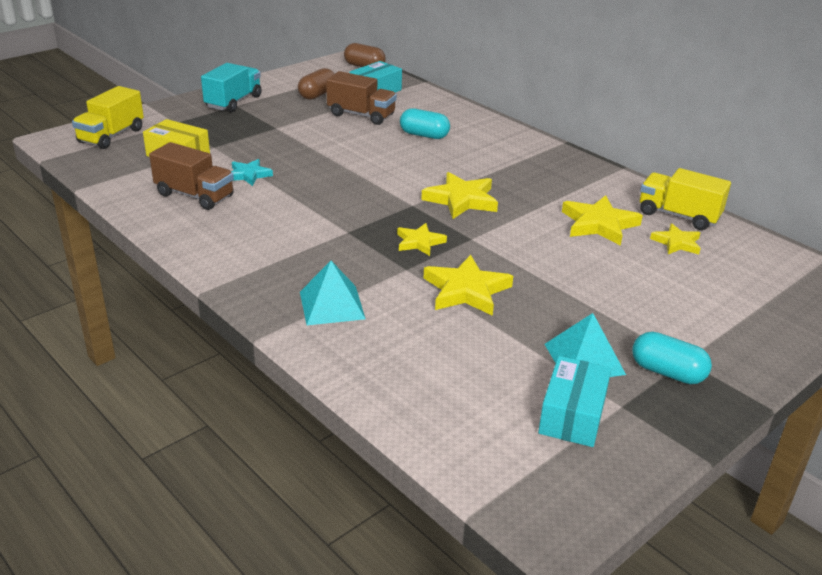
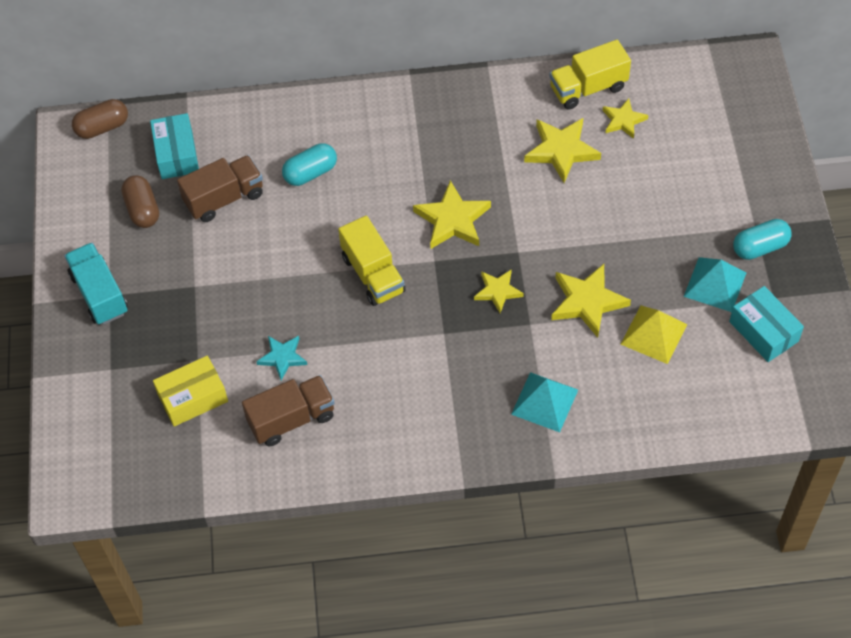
camera: 50 degrees left, 25 degrees up
yellow truck [72,86,144,149] -> yellow truck moved to [338,216,406,306]
none -> yellow pyramid [621,305,687,364]

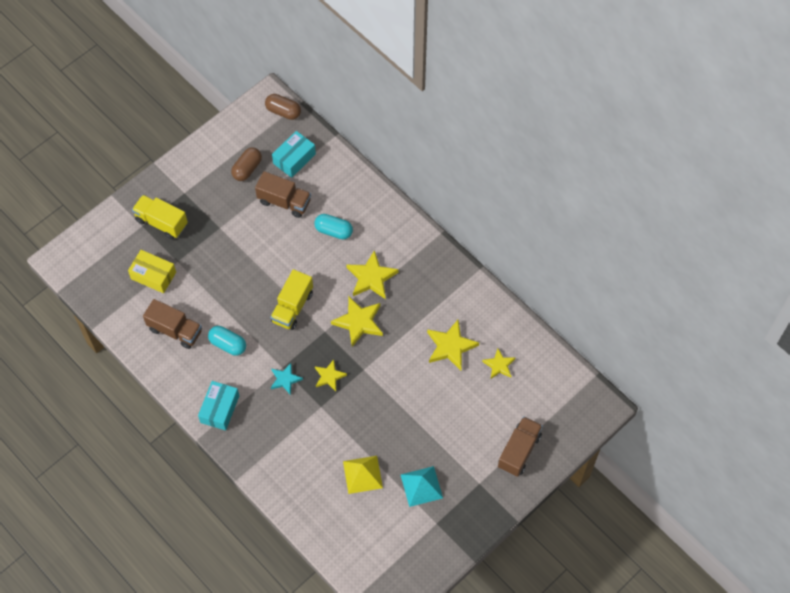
camera: 50 degrees right, 5 degrees up
turquoise truck [64,243,128,325] -> none
turquoise star [256,336,307,380] -> turquoise star moved to [271,363,303,395]
turquoise pyramid [511,372,578,432] -> none
yellow truck [549,40,631,109] -> yellow truck moved to [132,195,188,239]
yellow star [551,264,631,338] -> yellow star moved to [346,250,399,299]
turquoise box [729,286,804,362] -> turquoise box moved to [198,381,239,431]
turquoise capsule [733,219,792,260] -> turquoise capsule moved to [208,326,246,355]
none -> brown truck [498,416,543,477]

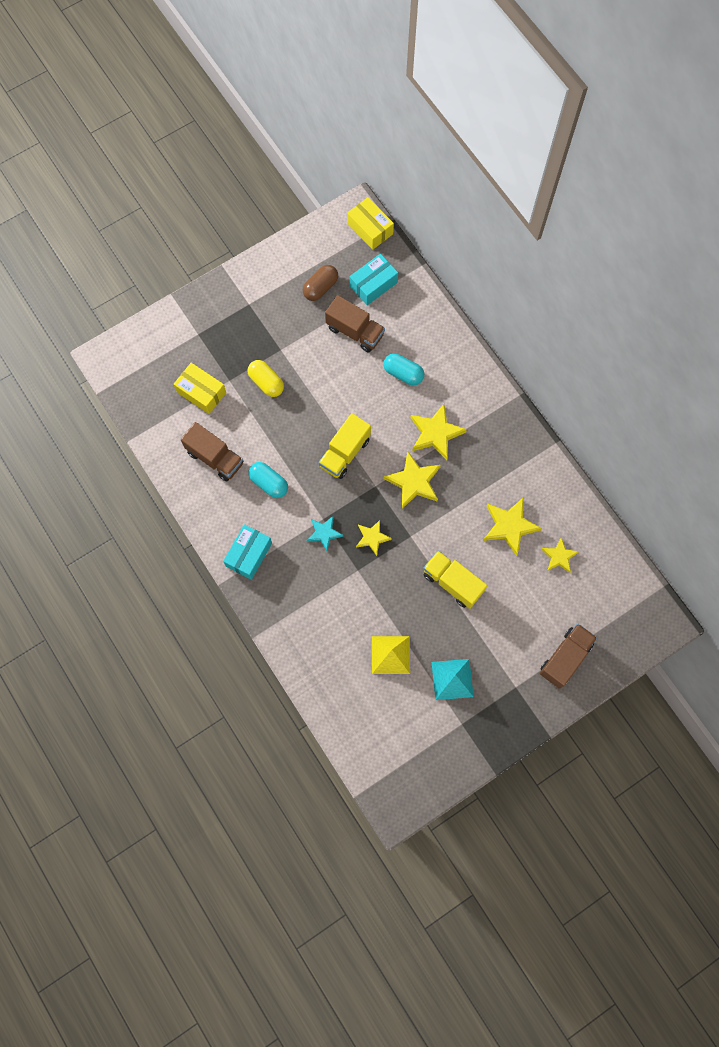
camera: 10 degrees right, 10 degrees up
yellow truck [132,195,188,239] -> yellow truck moved to [423,551,487,609]
brown capsule [265,94,301,120] -> yellow box [347,197,394,250]
none -> yellow capsule [248,360,284,397]

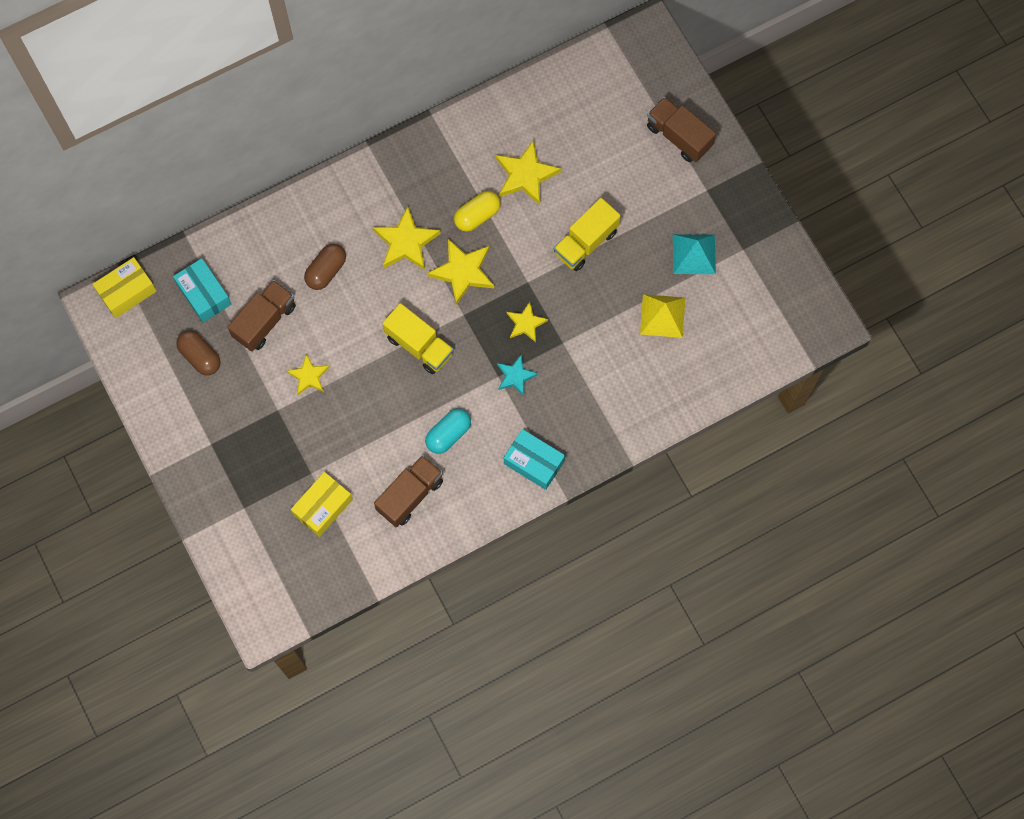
camera: 85 degrees left, 0 degrees up
yellow capsule [248,360,284,397] -> yellow capsule moved to [454,191,501,232]
turquoise capsule [383,353,424,385] -> brown capsule [304,244,346,290]
yellow star [542,537,578,573] -> yellow star moved to [287,354,329,395]

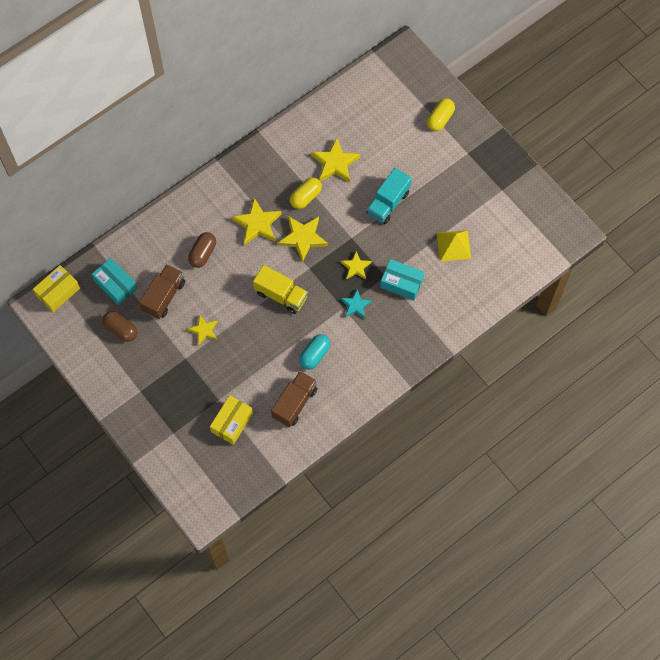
camera: 10 degrees left, 5 degrees down
turquoise box [504,429,565,490] -> turquoise box moved to [380,259,424,300]
yellow truck [554,198,621,271] -> turquoise truck [367,168,411,224]
brown truck [647,97,716,162] -> yellow capsule [427,98,455,131]
turquoise pyramid [673,234,716,274] -> none

